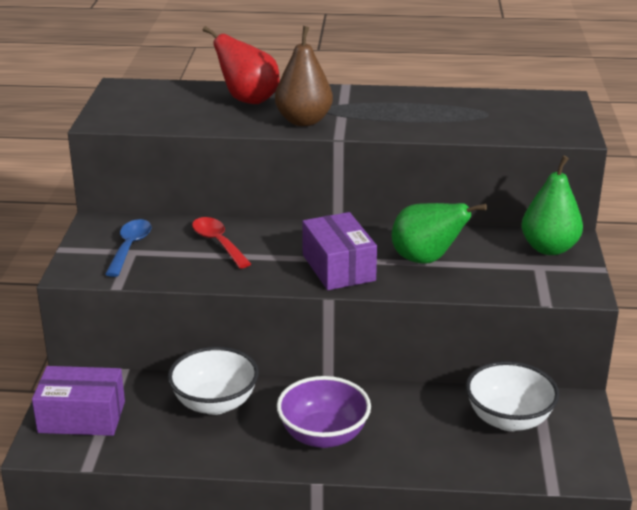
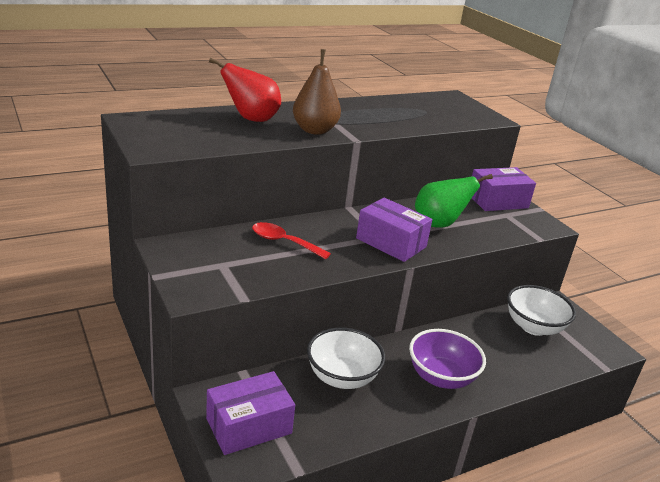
camera: 35 degrees left, 0 degrees up
blue spoon [105,219,152,277] -> none
green pear [521,156,583,255] -> purple box [472,167,536,211]

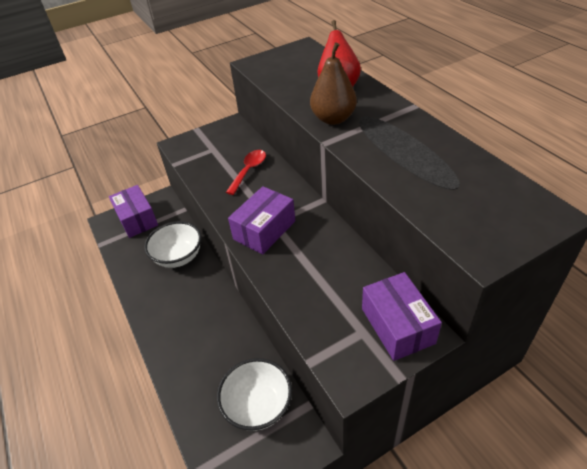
camera: 95 degrees right, 15 degrees up
purple bowl [409,329,486,389] -> none
green pear [415,174,493,228] -> none

